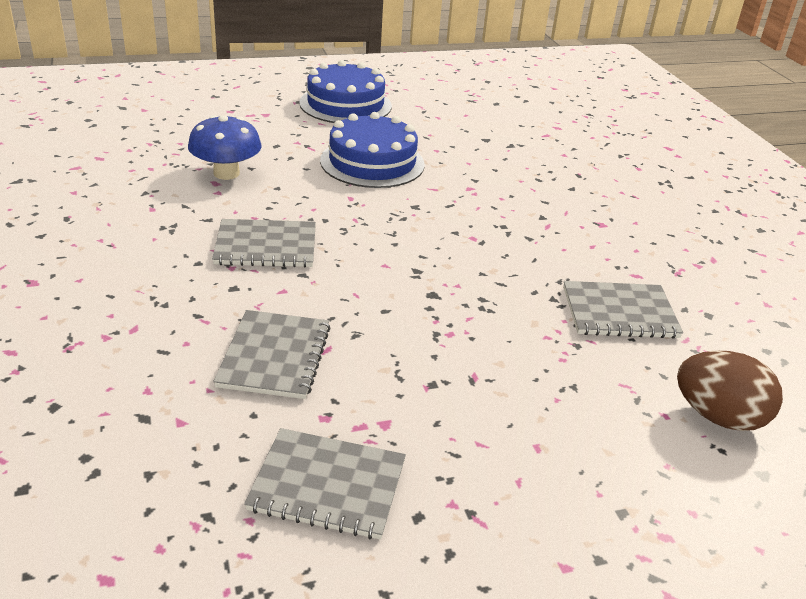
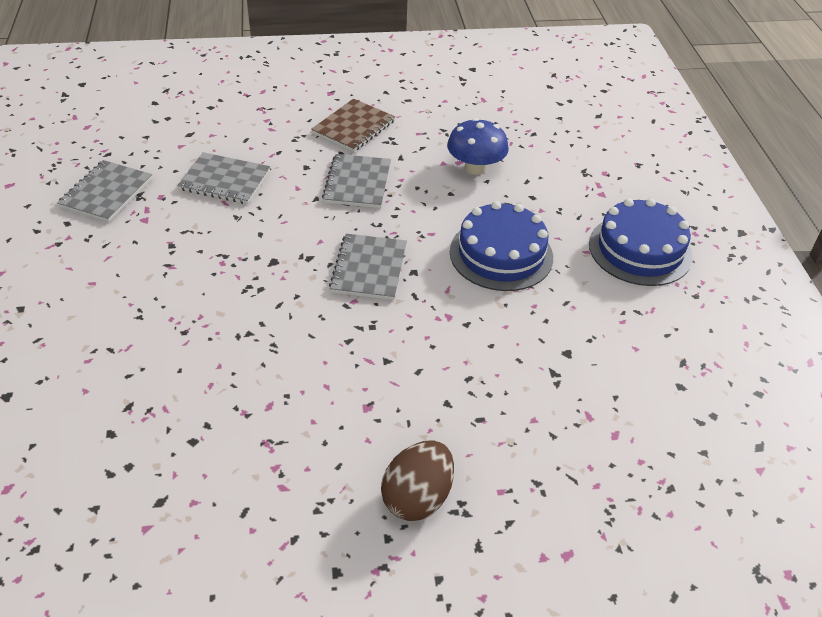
camera: 100 degrees right, 10 degrees up
grey notebook [563,281,683,338] -> grey notebook moved to [329,234,407,300]
brown egg [677,350,783,431] -> brown egg moved to [381,440,454,521]
none -> brown notebook [311,99,395,152]

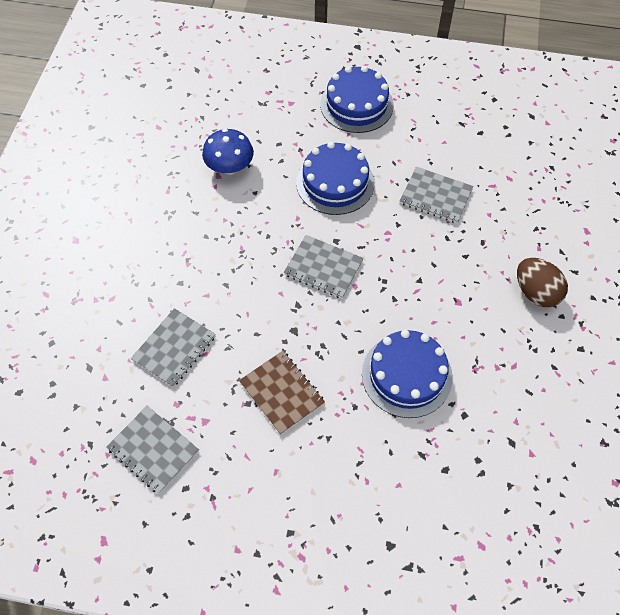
camera: 70 degrees left, 15 degrees up
brown notebook [311,99,395,152] -> brown notebook moved to [239,351,325,435]
grey notebook [322,154,391,208] -> grey notebook moved to [400,167,474,223]
none -> blue cake [362,330,453,418]

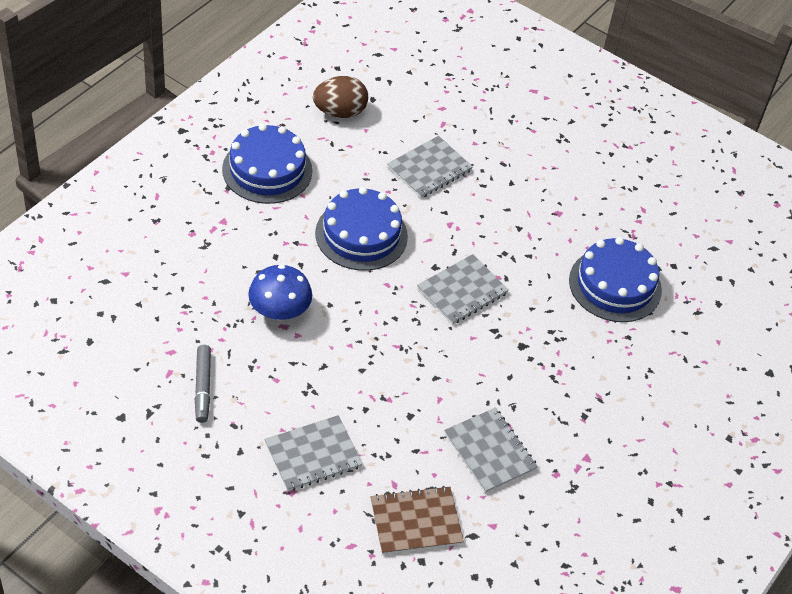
camera: 70 degrees left, 10 degrees down
grey notebook [106,406,199,494] -> grey notebook moved to [264,415,363,491]
brown notebook [239,351,325,435] -> brown notebook moved to [370,486,464,555]
brown egg [517,258,568,307] -> brown egg moved to [313,76,368,118]
none -> grey marker [195,345,211,423]

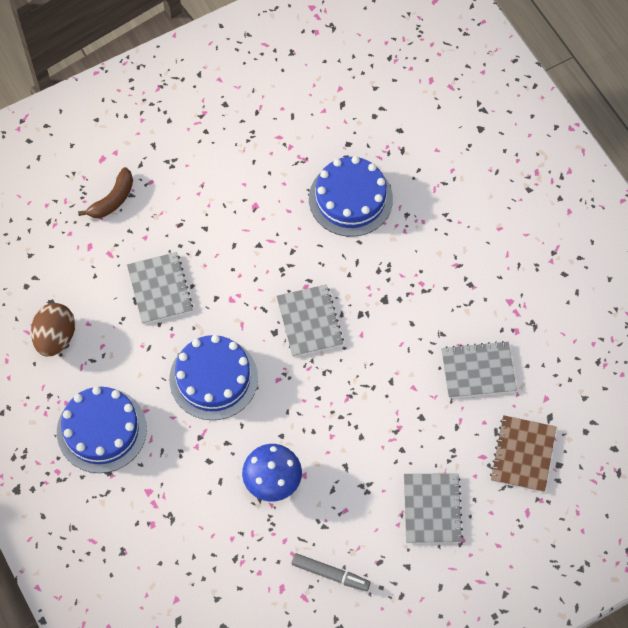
camera: 60 degrees left, 15 degrees up
none -> brown banana [78,167,133,218]

